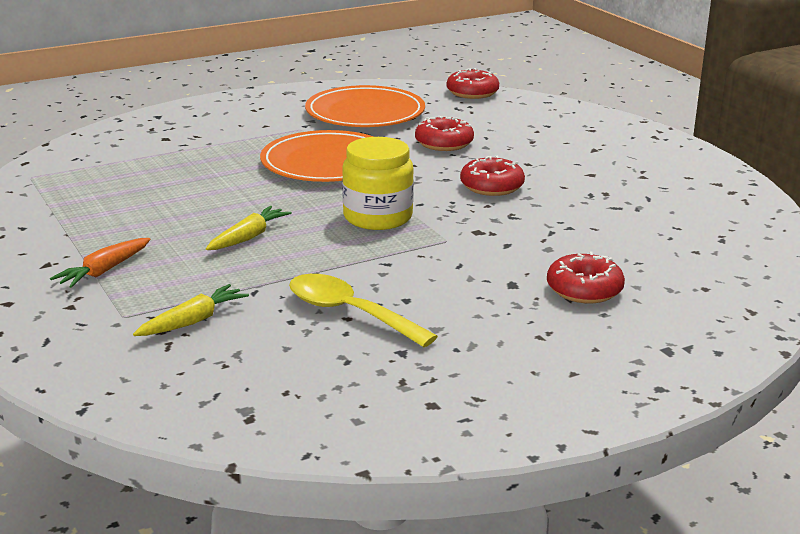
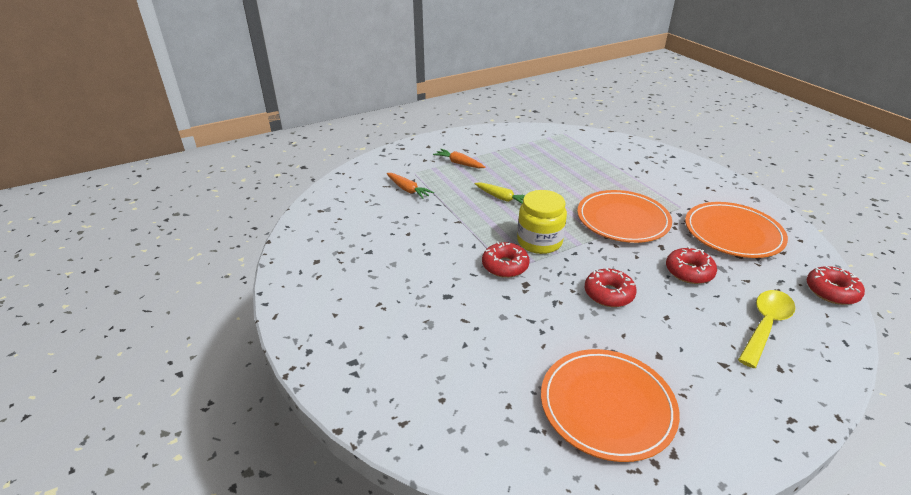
camera: 90 degrees right, 10 degrees up
yellow carrot [133,284,249,336] -> orange carrot [387,173,434,199]
yellow spoon [289,274,438,347] -> yellow spoon moved to [738,290,795,368]
red donut [547,252,625,303] -> red donut moved to [482,242,530,278]
none -> orange plate [541,349,680,462]

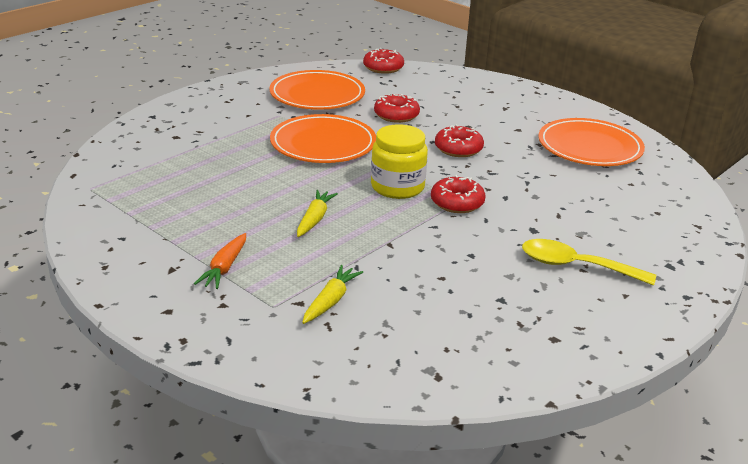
camera: 110 degrees left, 5 degrees down
orange carrot [387,173,434,199] -> yellow carrot [302,265,363,324]
yellow spoon [738,290,795,368] -> yellow spoon moved to [522,239,656,286]

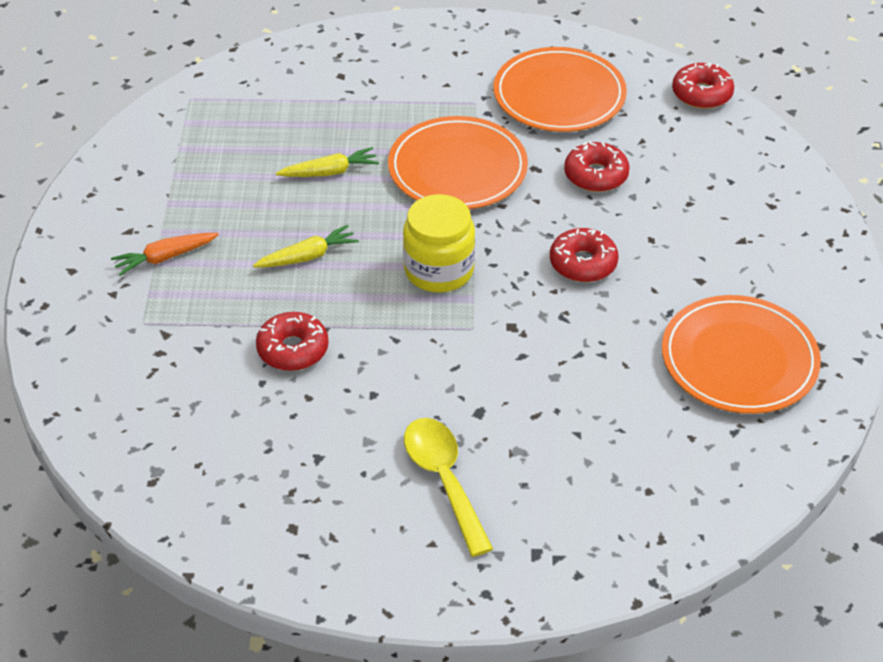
camera: 50 degrees right, 15 degrees up
yellow carrot [302,265,363,324] -> yellow carrot moved to [276,147,379,177]
red donut [431,175,486,213] -> red donut moved to [256,312,329,371]

